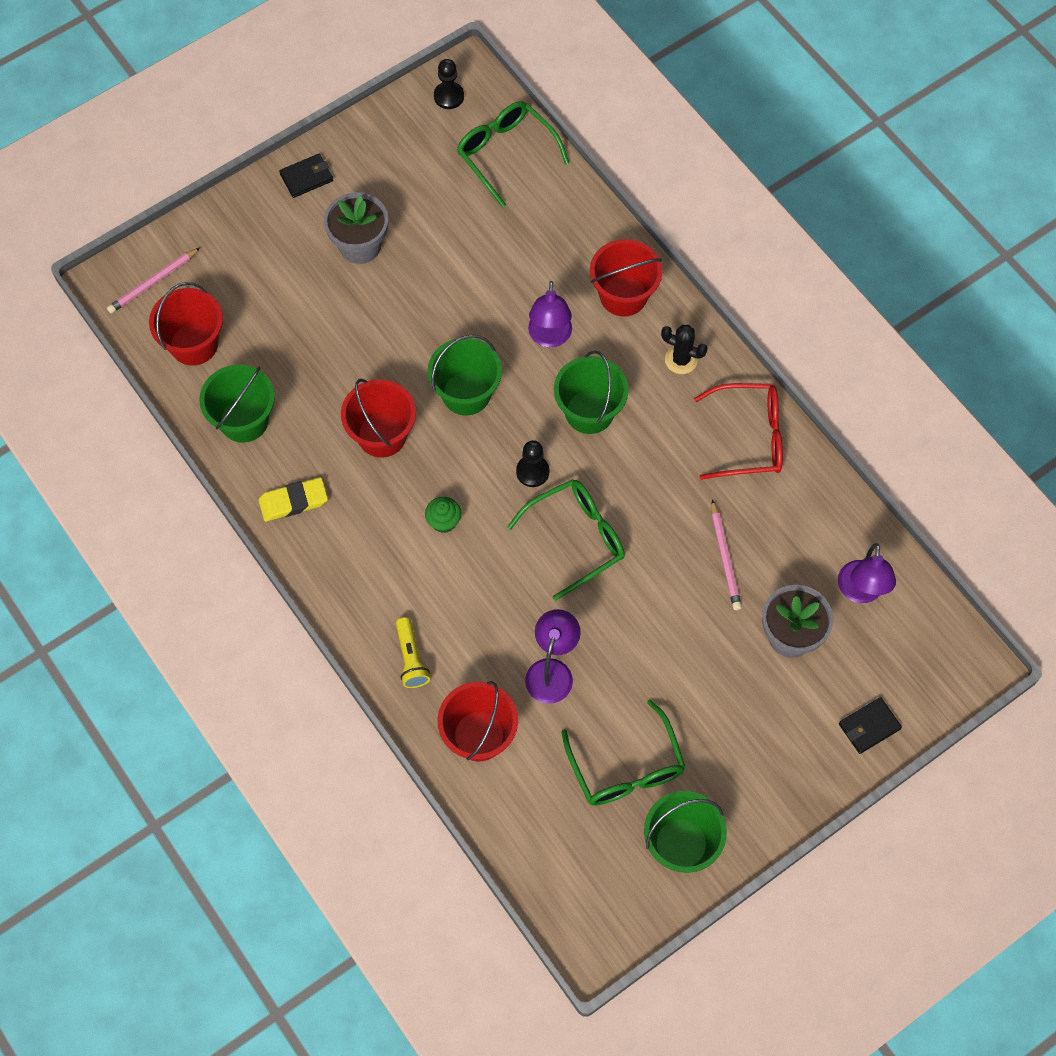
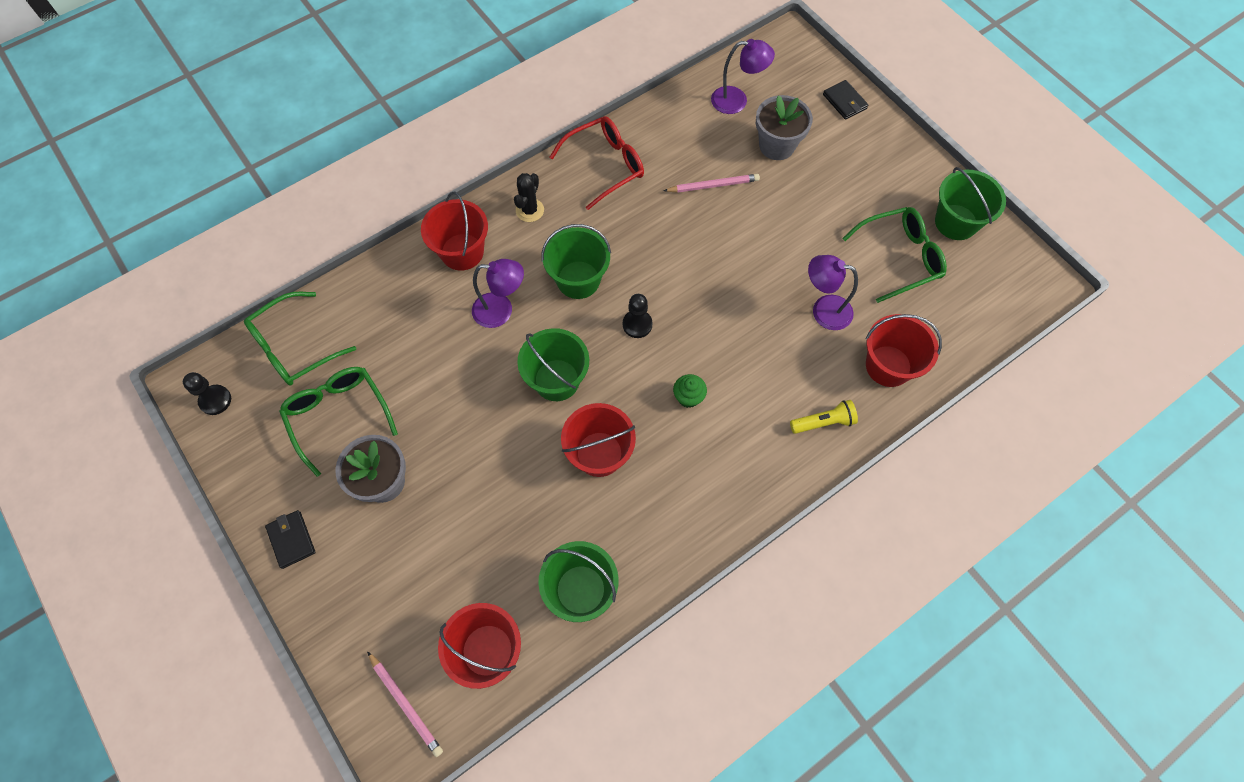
camera: 90 degrees left, 0 degrees up
yellow eraser [259,477,328,522] -> none
green glasses [507,479,625,601] -> green glasses moved to [279,367,398,477]
red glasses [694,383,783,480] -> red glasses turned 60 degrees clockwise [549,116,644,210]

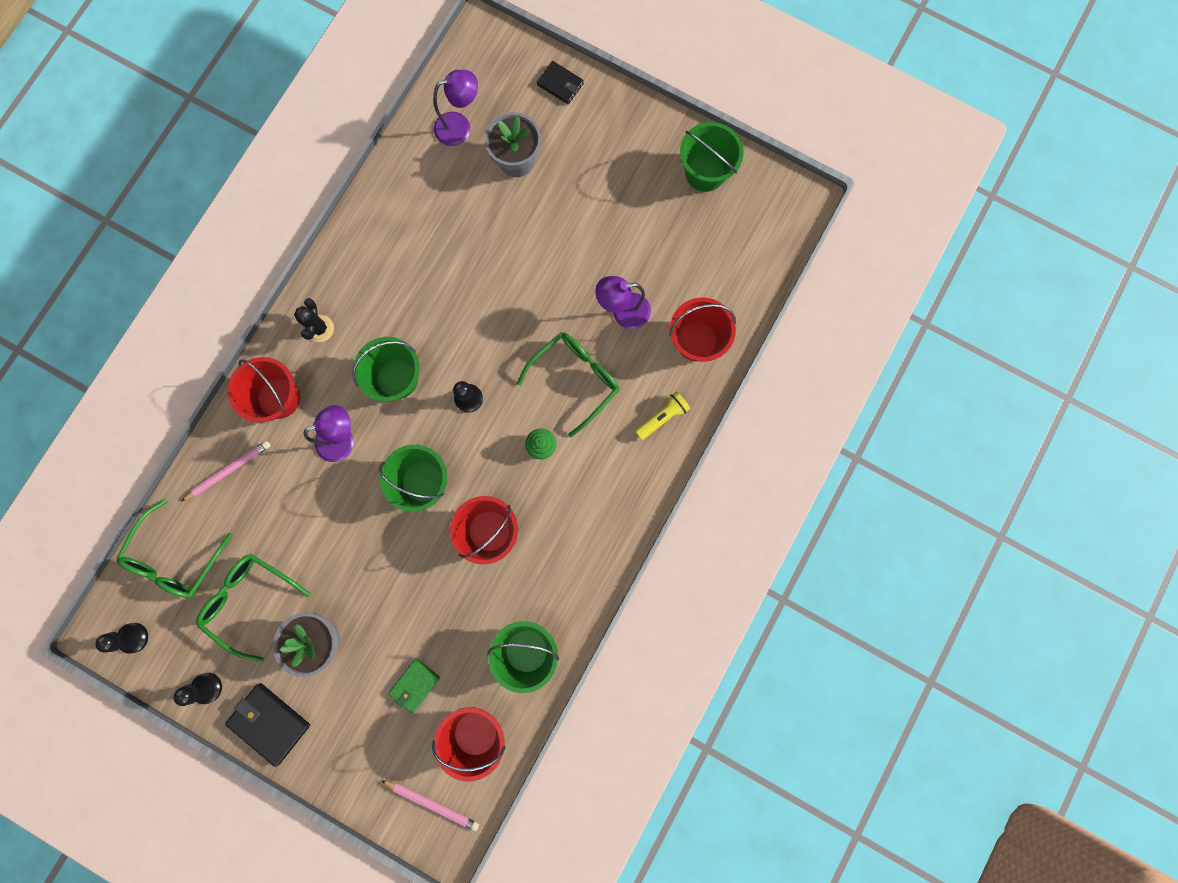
camera: 25 degrees left, 15 degrees up
black wallet [265,510,316,569] -> black wallet [225,683,310,767], size x1.55
red glasses [549,116,644,210] -> none
pink pencil [664,174,760,193] -> pink pencil moved to [182,441,271,501]
green glasses [842,207,947,303] -> green glasses moved to [517,332,619,437]
none -> black pawn [173,673,222,706]
none -> green wallet [388,658,440,713]

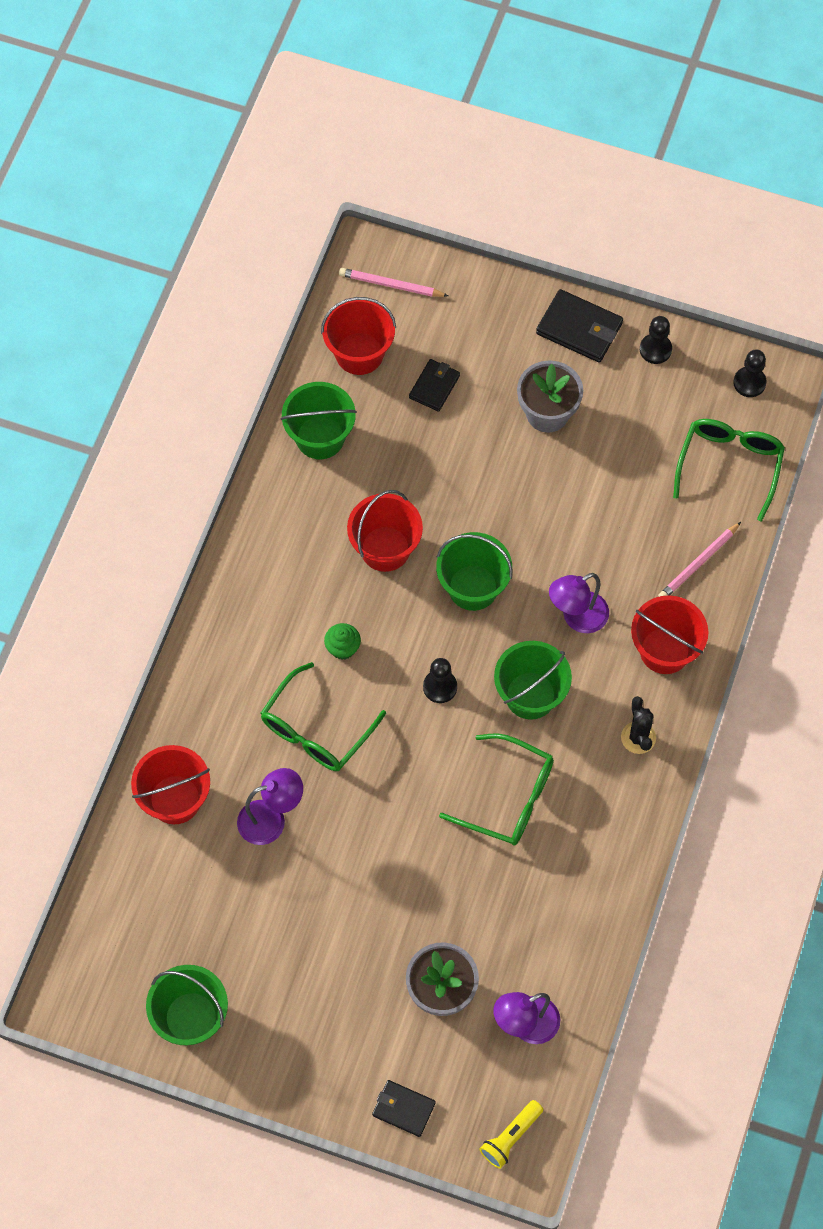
camera: 170 degrees right, 15 degrees down
green glasses [196,554,311,662] -> green glasses moved to [439,733,554,845]
green wallet [388,658,440,713] -> black wallet [409,359,460,412]
yellow flashlight [635,391,690,440] -> yellow flashlight moved to [479,1100,543,1169]

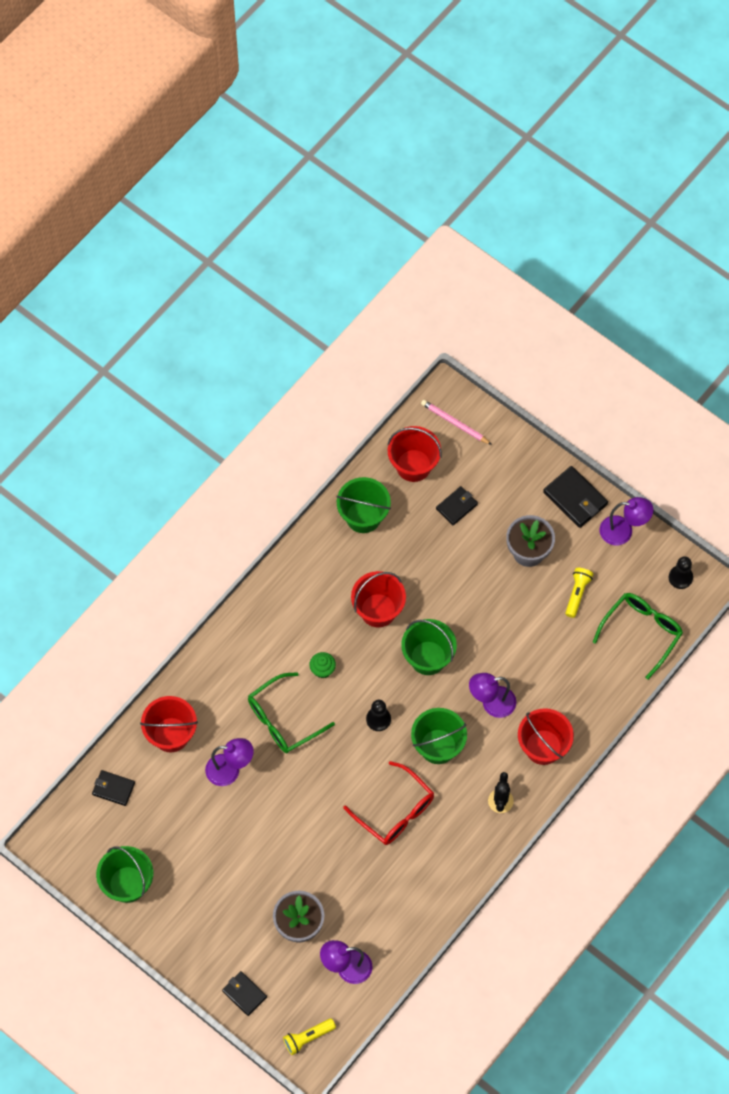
camera: 20 degrees right, 0 degrees up
green glasses [439,733,554,845] -> red glasses [343,761,434,845]
black pawn [640,316,672,364] -> purple lamp [599,497,653,545]
pink pencil [658,522,741,597] -> none
none -> black wallet [92,770,135,806]
none -> yellow flashlight [565,568,593,618]

